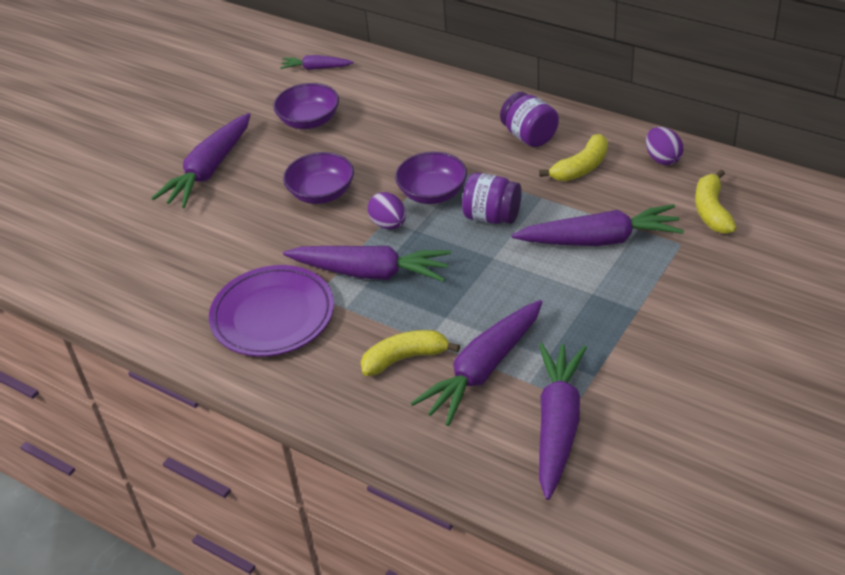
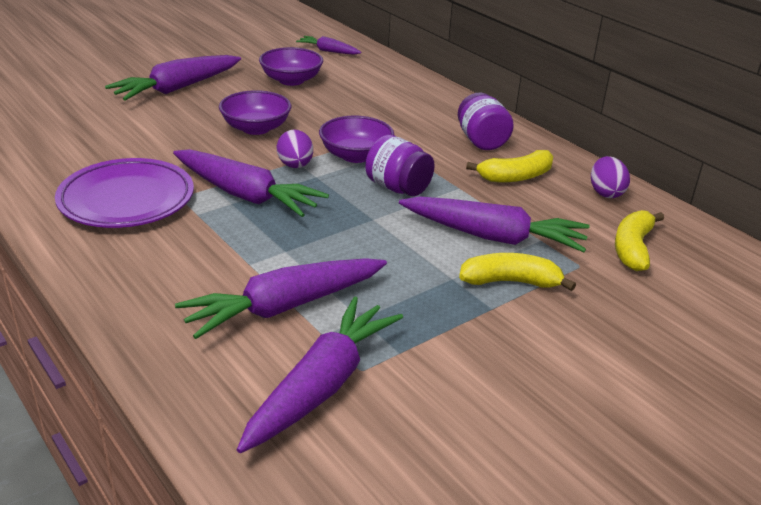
camera: 15 degrees right, 10 degrees down
yellow banana [361,330,460,376] -> yellow banana moved to [459,253,576,291]

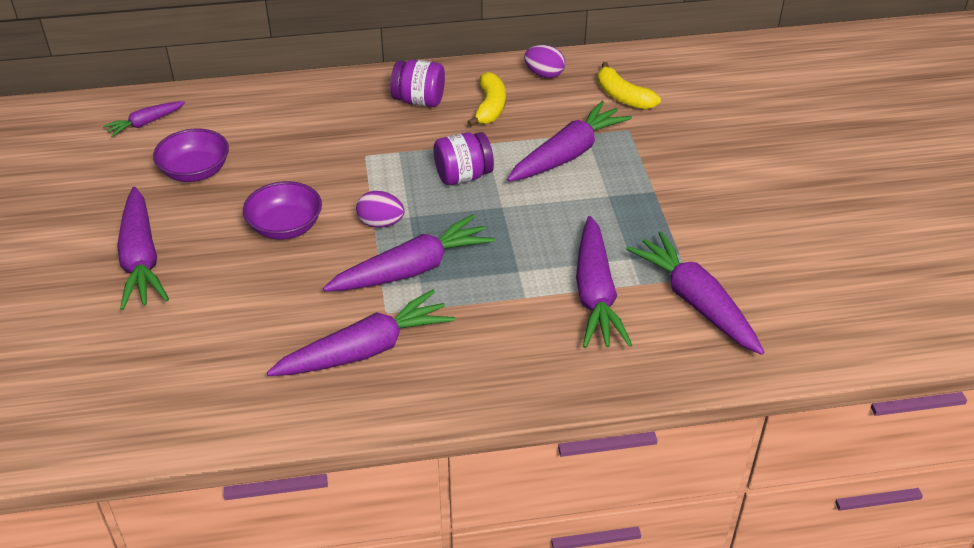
camera: 60 degrees left, 10 degrees up
purple plate [55,158,194,228] -> purple carrot [267,290,455,376]
purple bowl [319,116,394,163] -> none
yellow banana [459,253,576,291] -> none

